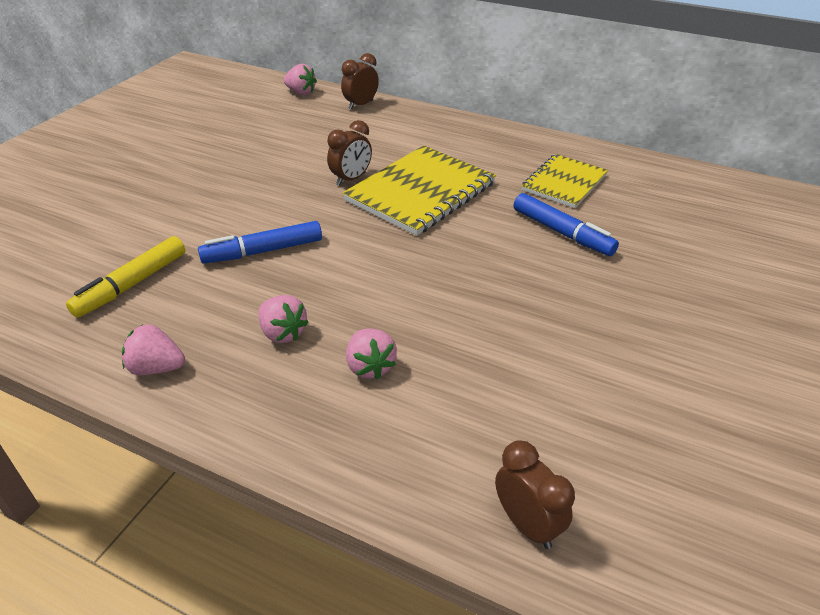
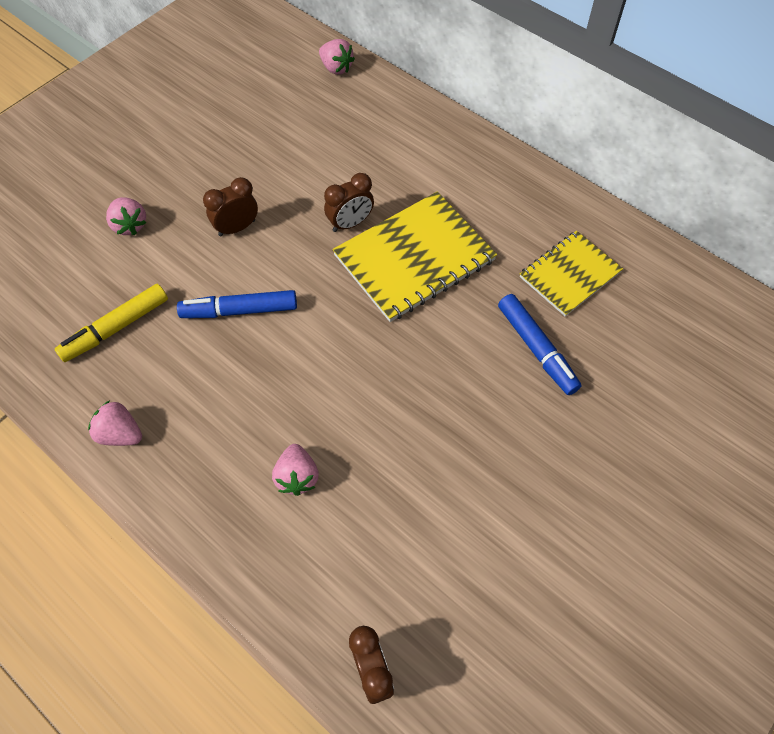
camera: 15 degrees right, 20 degrees up
pink strawberry [258,295,309,343] -> pink strawberry moved to [106,197,146,235]
brown clock [341,53,379,110] -> brown clock moved to [203,177,258,236]

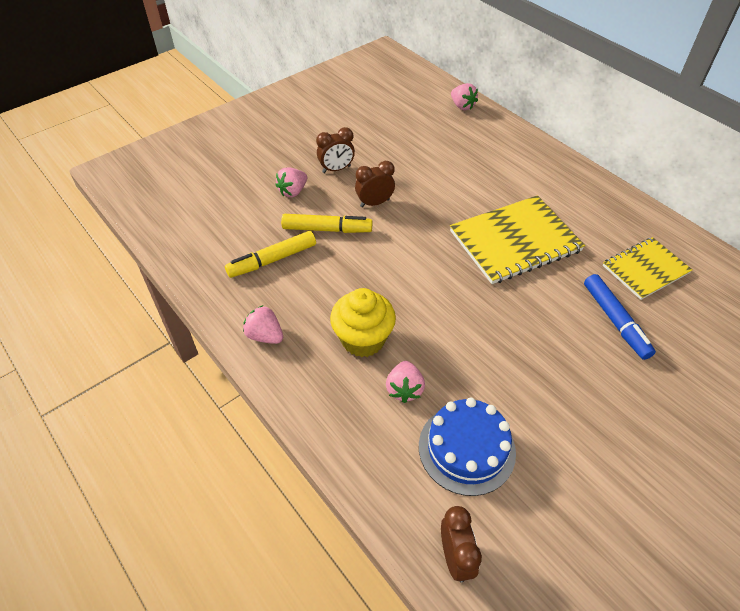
camera: 10 degrees right, 10 degrees down
pink strawberry [106,197,146,235] -> pink strawberry turned 60 degrees clockwise [275,168,307,197]
blue marker [177,290,297,318] -> none
brown clock [324,173,374,232] -> brown clock moved to [316,127,355,173]
none -> yellow marker [281,214,372,233]
none -> yellow cupcake [330,288,396,357]
none -> blue cake [419,398,516,496]

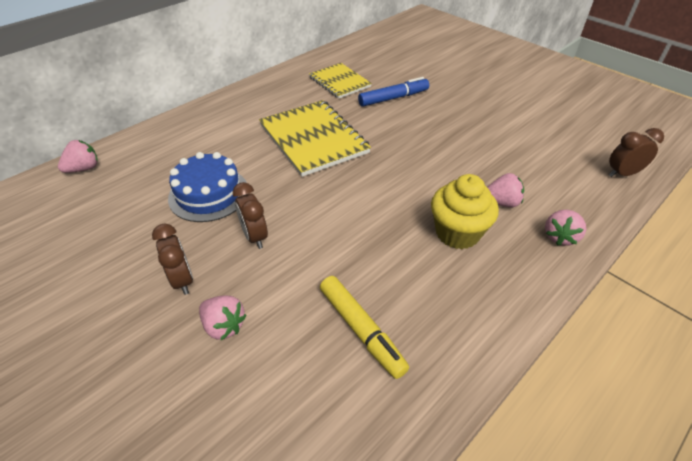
camera: 95 degrees left, 5 degrees down
pink strawberry [243,305,283,344] -> pink strawberry moved to [545,210,586,246]
yellow marker [281,214,372,233] -> none
blue cake [419,398,516,496] -> blue cake moved to [168,152,247,222]

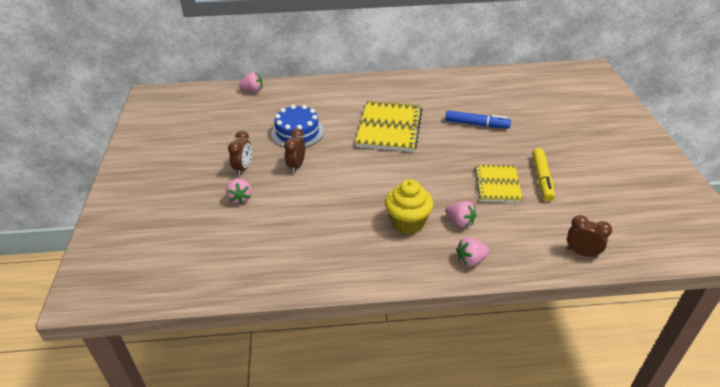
camera: 40 degrees right, 5 degrees down
yellow notebook [309,63,372,99] -> yellow notebook moved to [475,165,523,203]
yellow marker [320,276,409,379] -> yellow marker moved to [532,148,555,202]

